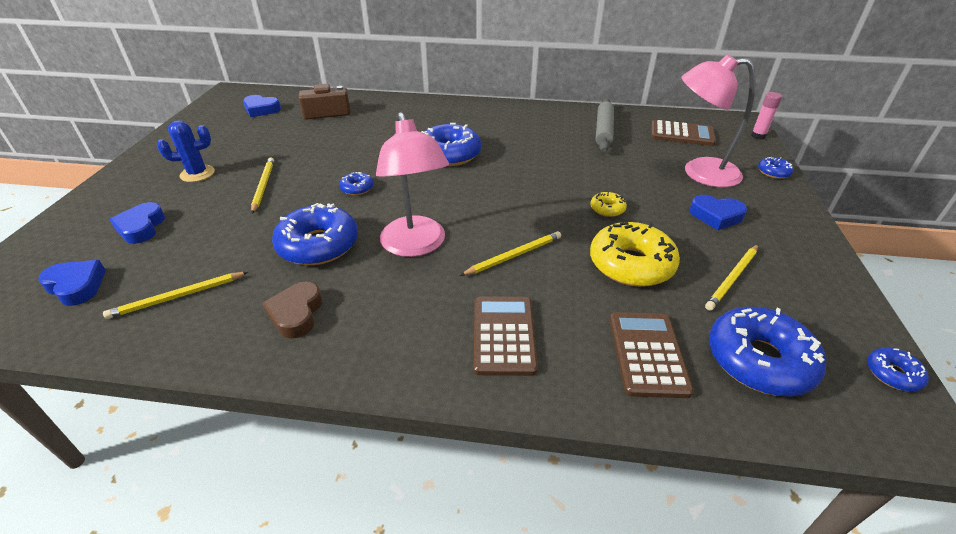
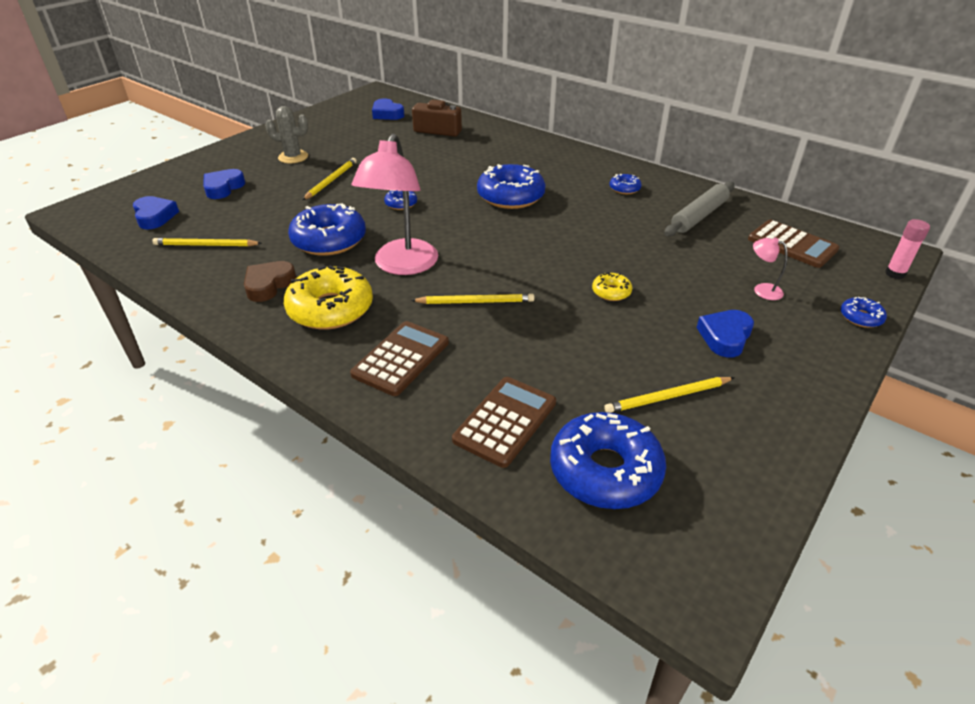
camera: 30 degrees right, 0 degrees up
blue cactus [157,120,215,182] -> grey cactus [265,106,308,163]
yellow donut [590,222,680,287] -> yellow donut moved to [284,265,373,330]
pink lamp [681,54,755,187] -> pink lamp [753,238,788,300], size x0.41
blue heart [689,195,747,230] -> blue heart turned 75 degrees clockwise [696,310,754,358]
blue donut [867,347,929,392] -> blue donut moved to [609,174,642,194]

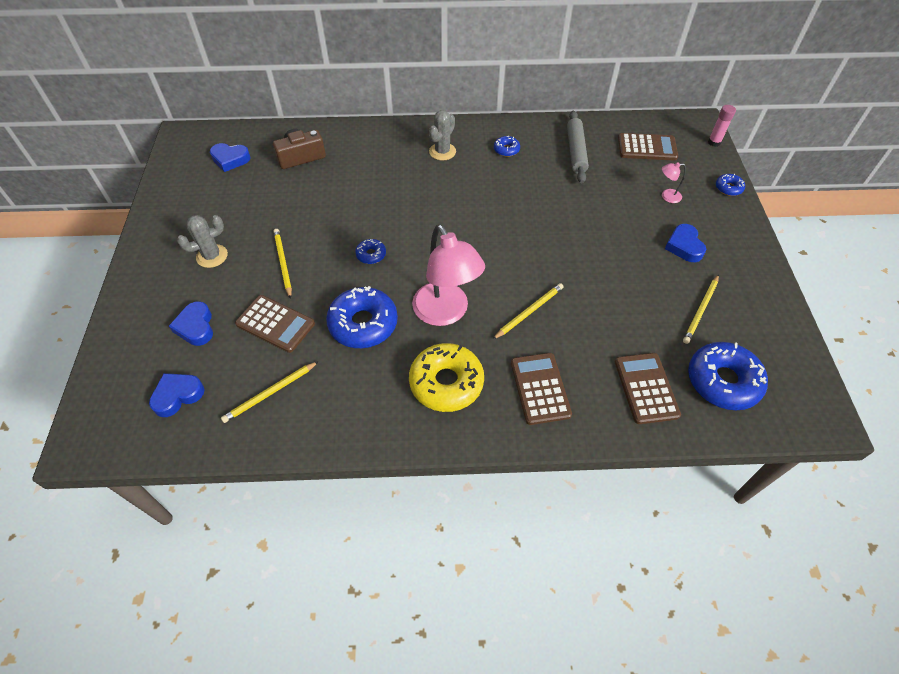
camera: 40 degrees left, 15 degrees up
blue heart [133,196,179,229] -> blue heart turned 60 degrees counterclockwise [149,373,204,417]
brown heart [244,261,296,302] -> none
blue donut [477,164,546,209] -> none
yellow donut [592,273,632,301] -> none
none -> brown calculator [235,295,315,353]
none -> grey cactus [429,110,456,161]

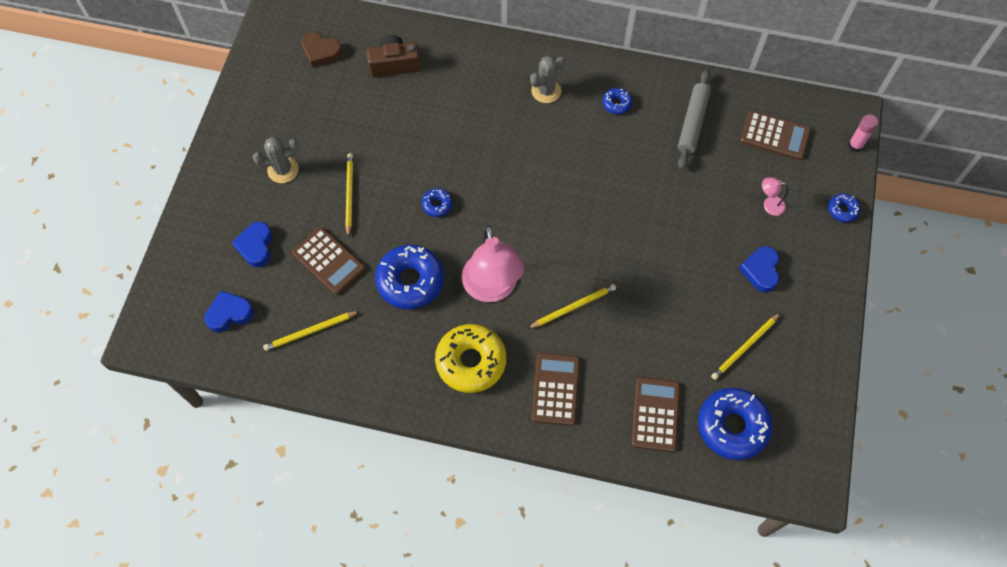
camera: 15 degrees right, 10 degrees up
blue heart [210,143,251,172] -> brown heart [301,32,342,67]

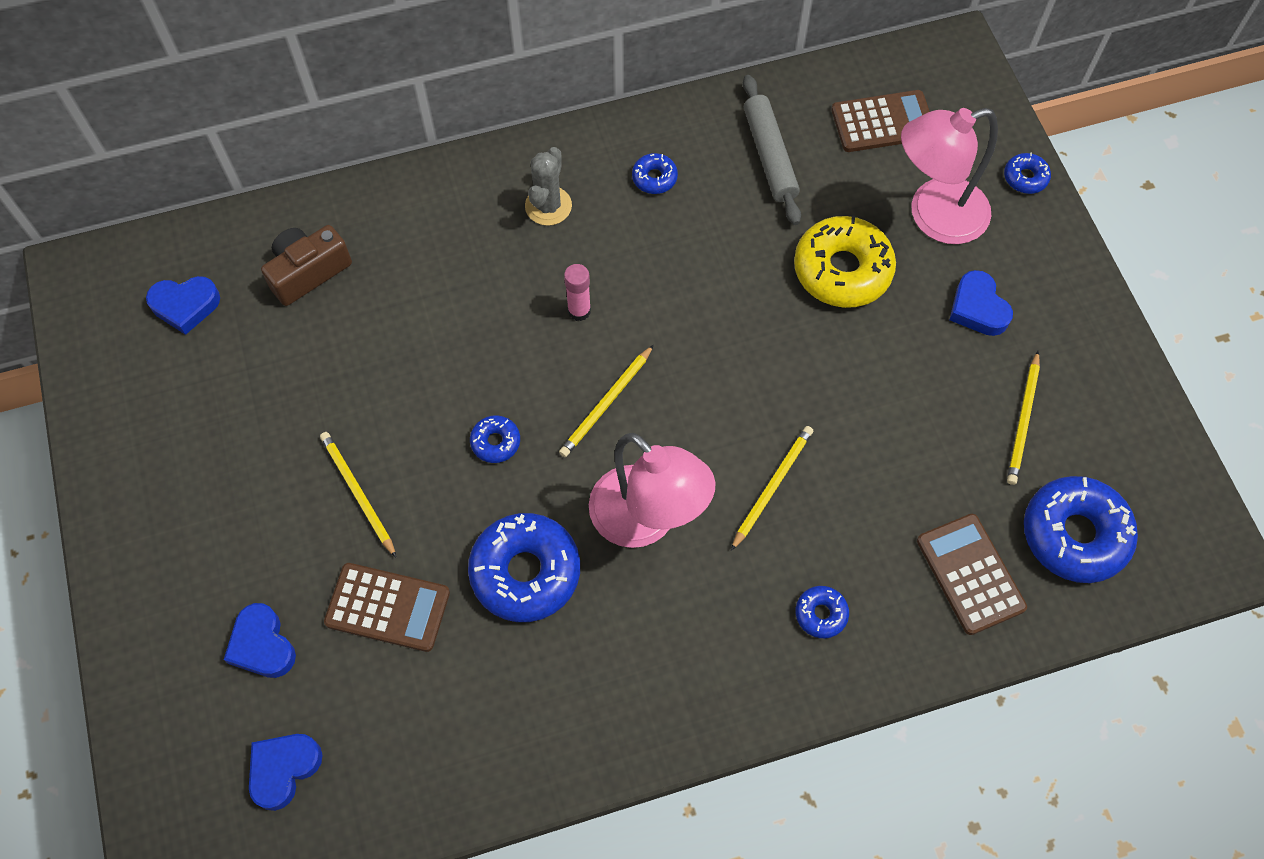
camera: 30 degrees left, 0 degrees up
grey cactus [253,137,299,183] -> none
yellow pencil [263,311,360,351] -> yellow pencil moved to [559,345,654,457]
brown heart [301,32,342,67] -> blue heart [146,276,220,335]
yellow donut [435,324,506,393] -> yellow donut moved to [794,215,896,308]
brown calculator [532,353,580,426] -> blue donut [796,586,849,638]
pink lamp [762,177,788,216] -> pink lamp [901,108,998,244], size x2.41
pink glue stick [848,114,878,152] -> pink glue stick moved to [564,264,591,321]

